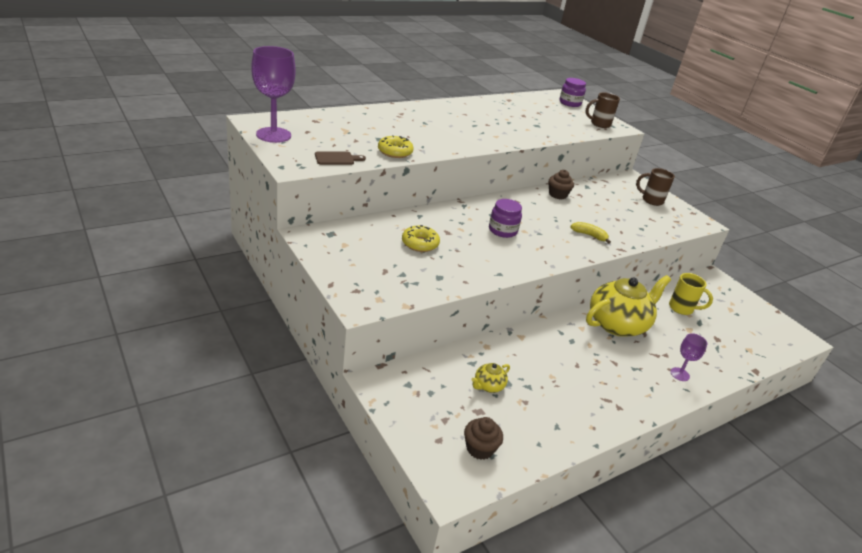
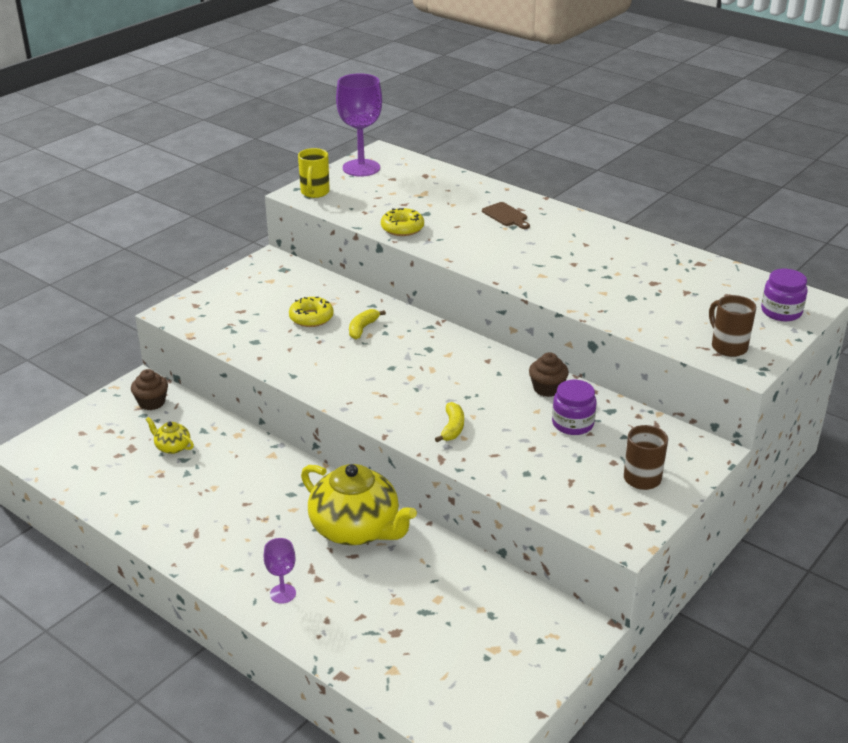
camera: 75 degrees right, 0 degrees up
brown cutting board [315,151,366,165] -> brown cutting board moved to [482,202,530,229]
brown cupcake [464,417,503,460] -> brown cupcake moved to [131,369,168,410]
purple jar [489,199,522,238] -> purple jar moved to [552,380,597,435]
yellow mug [669,273,713,315] -> yellow mug moved to [298,148,330,198]
none -> yellow banana [349,309,386,340]

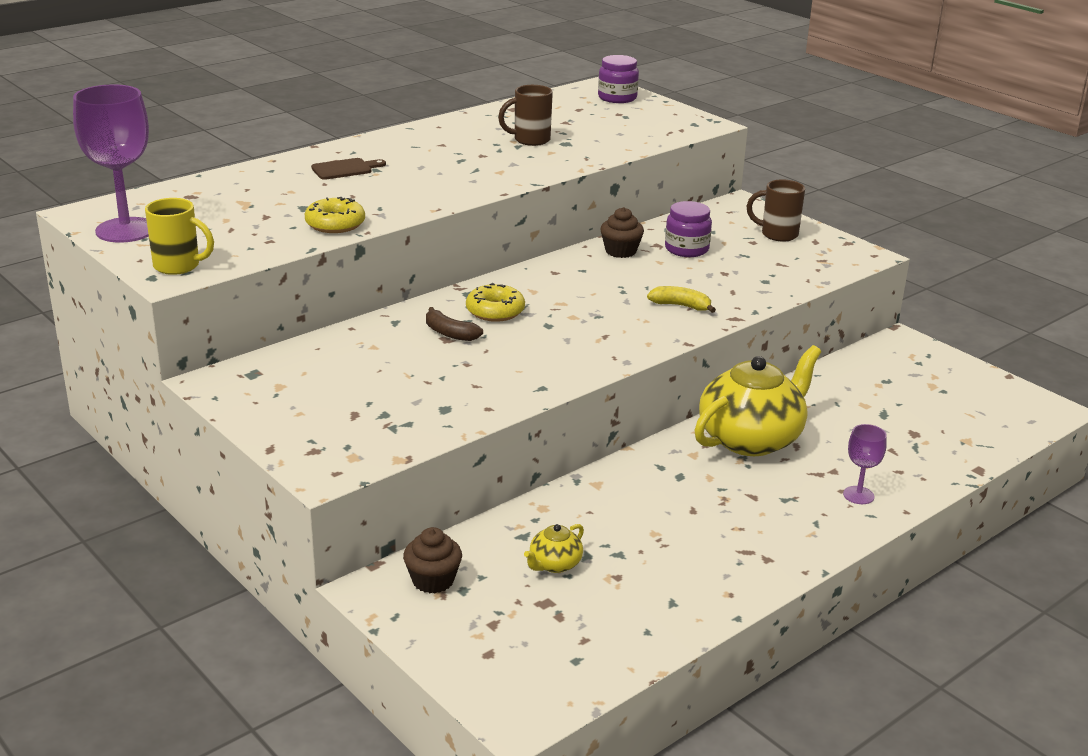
camera: 80 degrees left, 5 degrees down
yellow donut [289,297,334,327] -> yellow donut moved to [466,283,525,322]
yellow banana [349,309,386,340] -> brown banana [426,307,483,341]
brown mug [709,295,756,357] -> brown mug moved to [498,85,553,146]

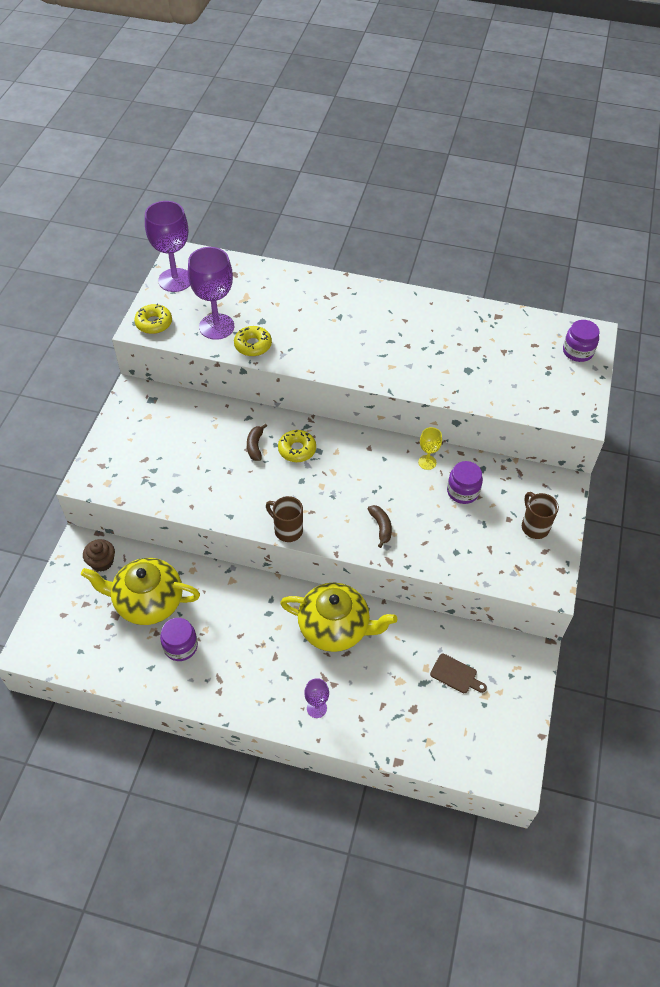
camera: 55 degrees right, 25 degrees up
yellow mug [145,198,214,275] -> yellow donut [134,304,172,334]
brown cutting board [311,158,386,180] -> brown cutting board moved to [430,654,487,693]
brown mug [498,85,553,146] -> brown mug moved to [266,496,303,542]
yellow teapot [524,524,584,573] -> yellow teapot [81,558,200,625], size x2.30
brown cupcake [600,207,644,258] -> yellow goblet [418,427,442,470]
yellow banana [647,286,716,313] -> brown banana [368,505,392,548]
none -> purple jar [160,618,198,661]
none -> purple goblet [188,247,234,340]

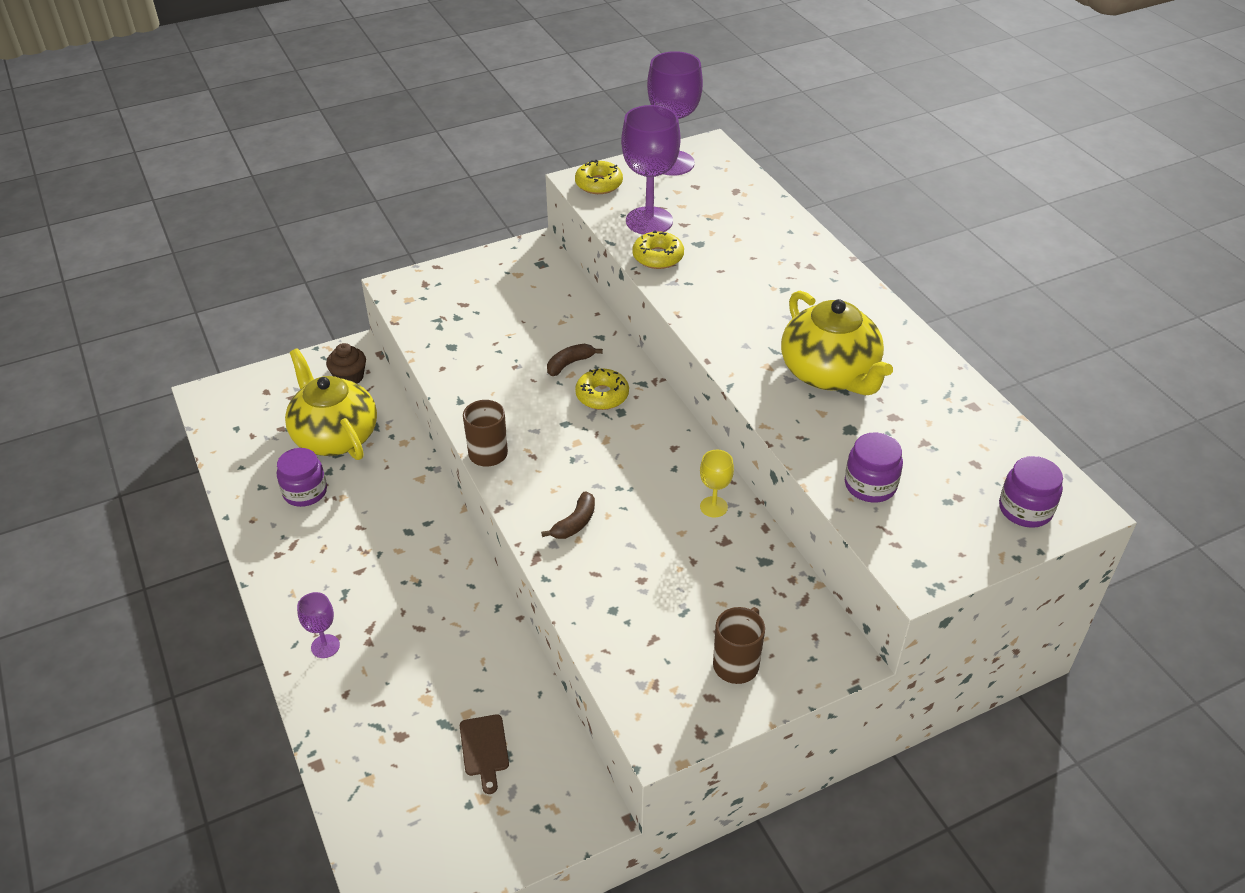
camera: 50 degrees right, 10 degrees down
yellow teapot [280,583,397,652] -> yellow teapot moved to [781,291,893,395]
purple jar [447,461,483,504] -> purple jar moved to [845,432,903,502]

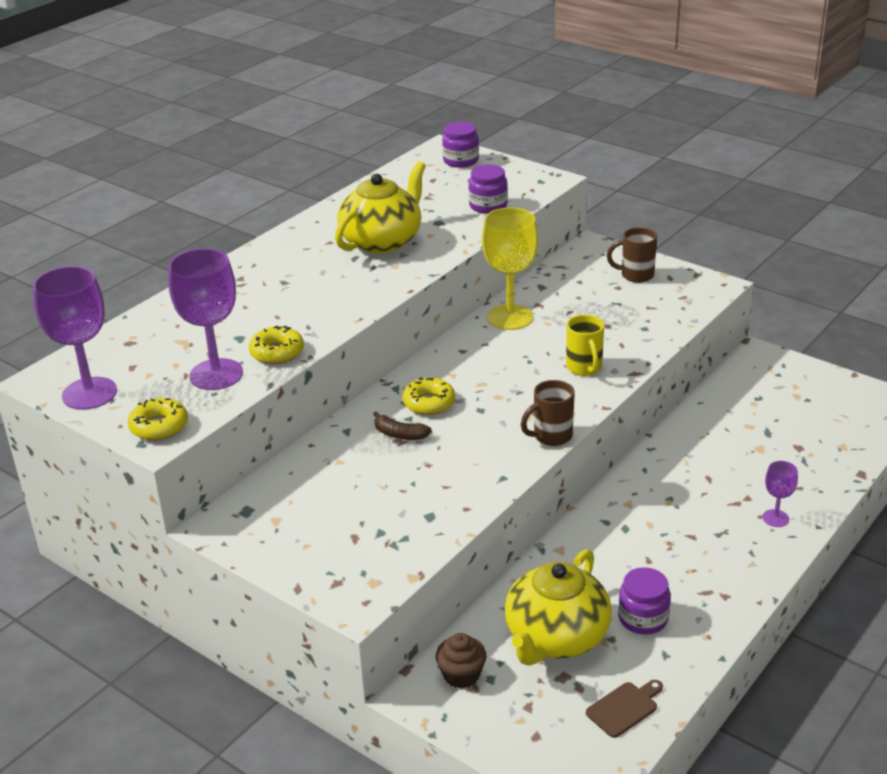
camera: 115 degrees left, 10 degrees down
brown cutting board [460,715,509,794] -> brown cutting board moved to [586,680,663,738]
brown banana [541,491,595,539] -> yellow mug [566,315,604,376]
yellow goblet [700,450,734,517] -> yellow goblet [482,207,538,330], size x2.01

